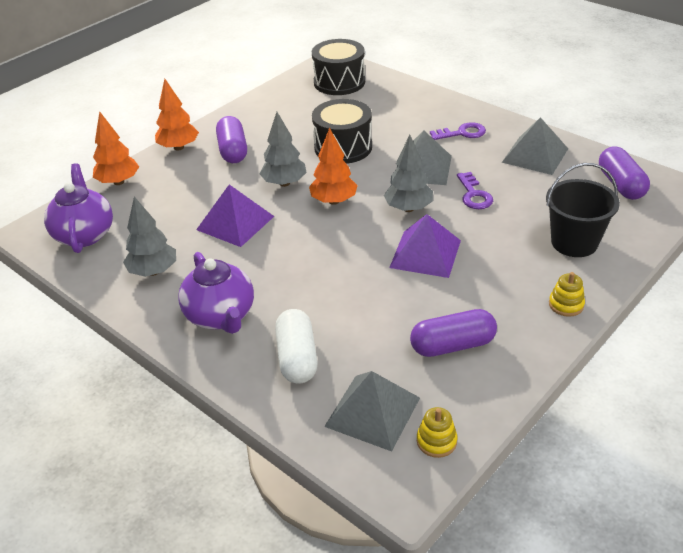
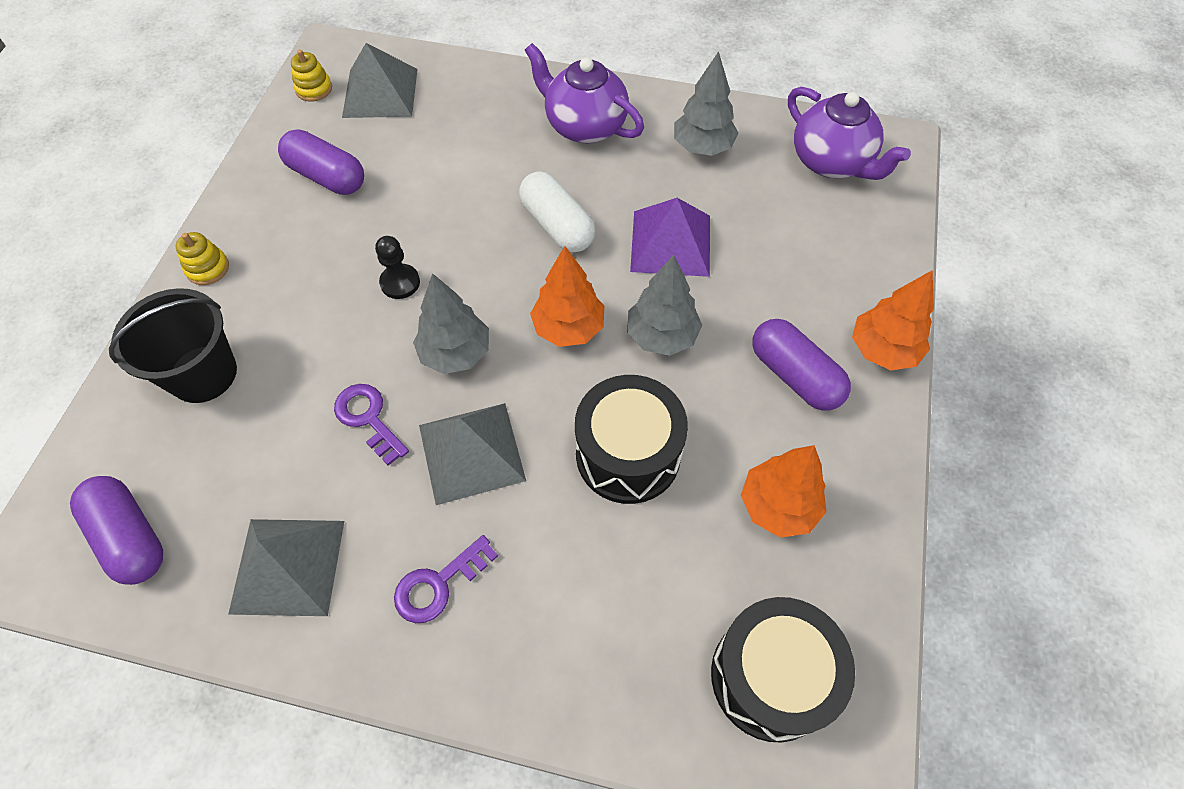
camera: 150 degrees right, 20 degrees up
orange tree [93,111,139,185] -> orange tree moved to [741,445,827,538]
white capsule [275,309,317,384] -> white capsule moved to [519,171,595,252]
purple pyramid [389,214,461,278] -> black pawn [375,236,420,299]
purple capsule [410,309,497,357] -> purple capsule turned 75 degrees clockwise [278,129,364,195]

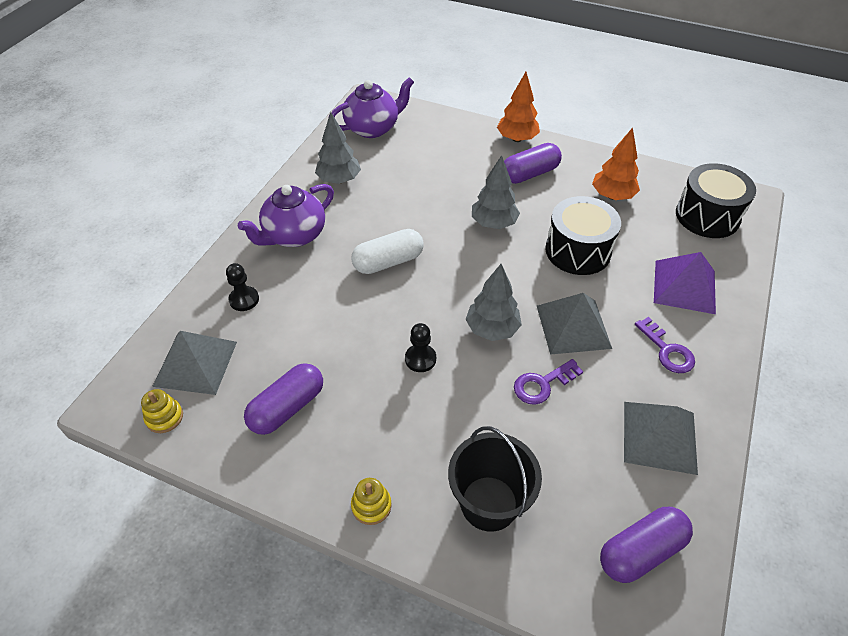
camera: 80 degrees left, 10 degrees down
orange tree [530,246,604,347] -> none
purple pyramid [630,198,710,277] -> purple pyramid moved to [654,252,716,314]
none -> black pawn [226,263,259,311]

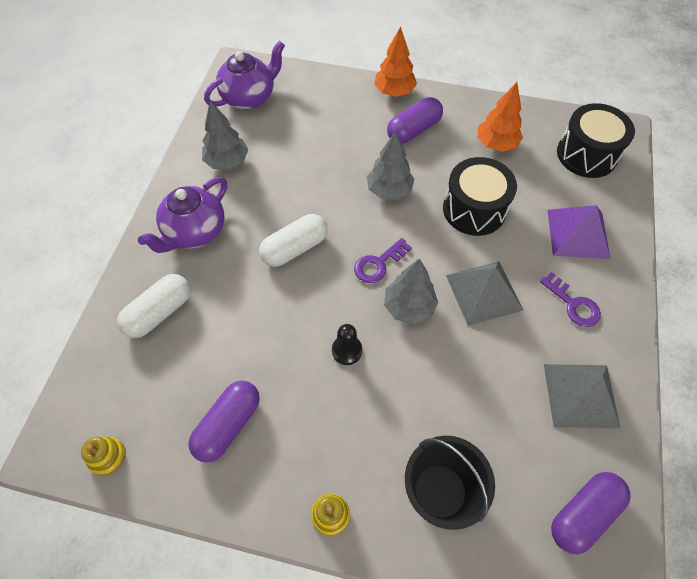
camera: 10 degrees left, 10 degrees up
grey pyramid [152,331,237,395] -> none
black pawn [226,263,259,311] -> white capsule [117,274,190,338]
purple key [514,359,583,405] -> purple key moved to [354,238,412,283]

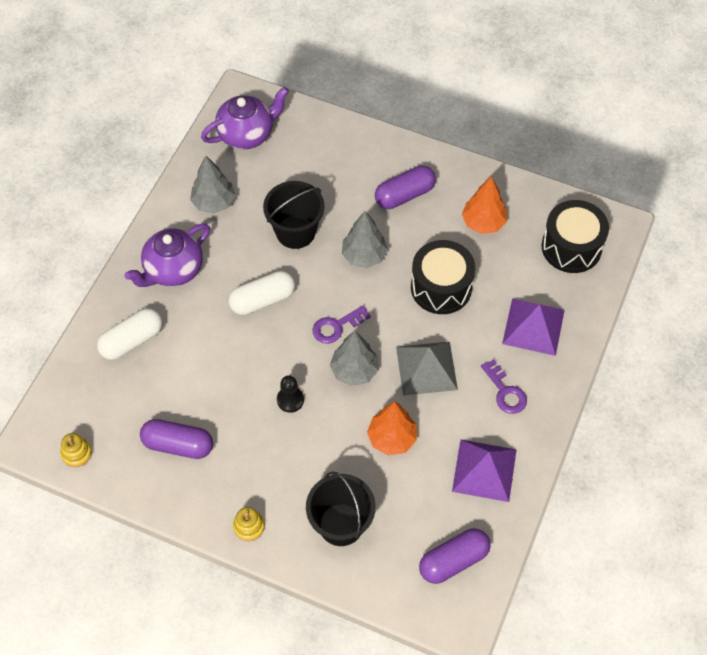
camera: 10 degrees right, 0 degrees up
purple capsule [188,380,260,463] -> purple capsule turned 60 degrees clockwise [140,419,213,459]
orange tree [374,26,417,97] -> orange tree moved to [367,401,417,455]
grey pyramid [544,364,620,428] -> purple pyramid [452,439,517,502]
none -> black bucket [263,181,325,249]

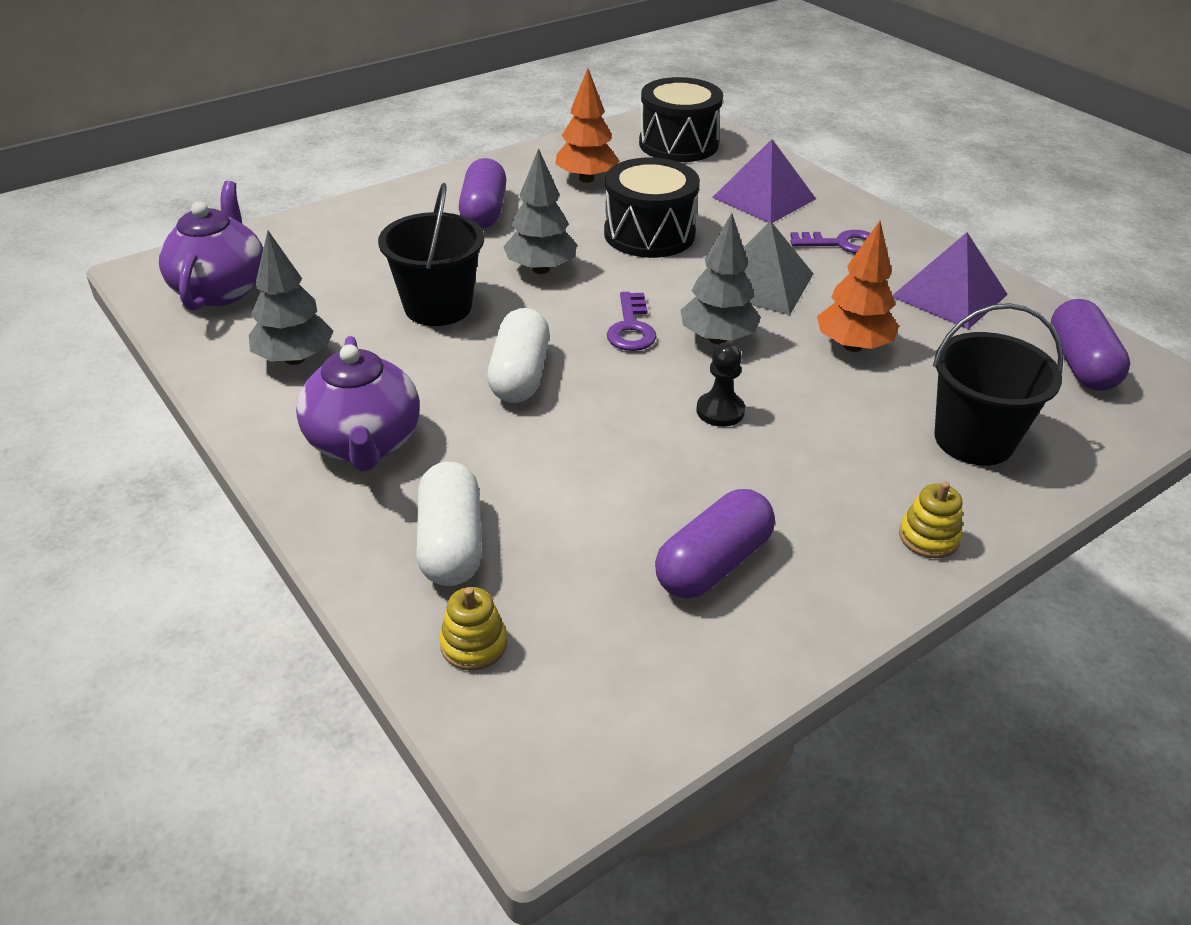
camera: 60 degrees left, 20 degrees down
yellow stacking toy [60,433,92,467] -> yellow stacking toy moved to [439,587,507,671]

